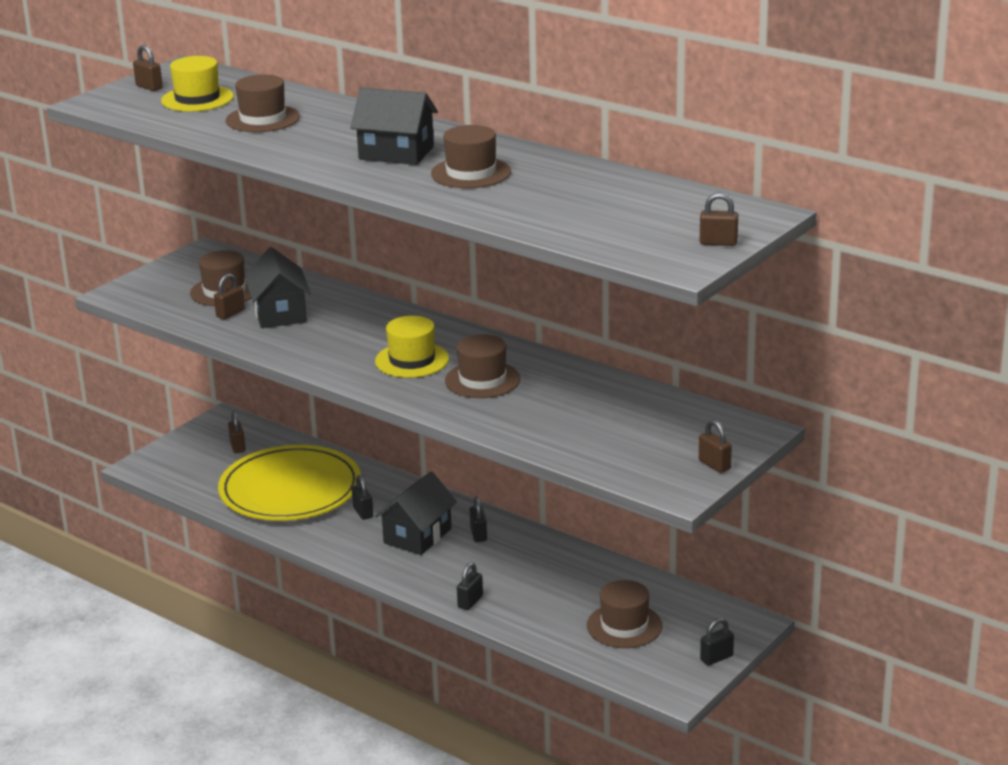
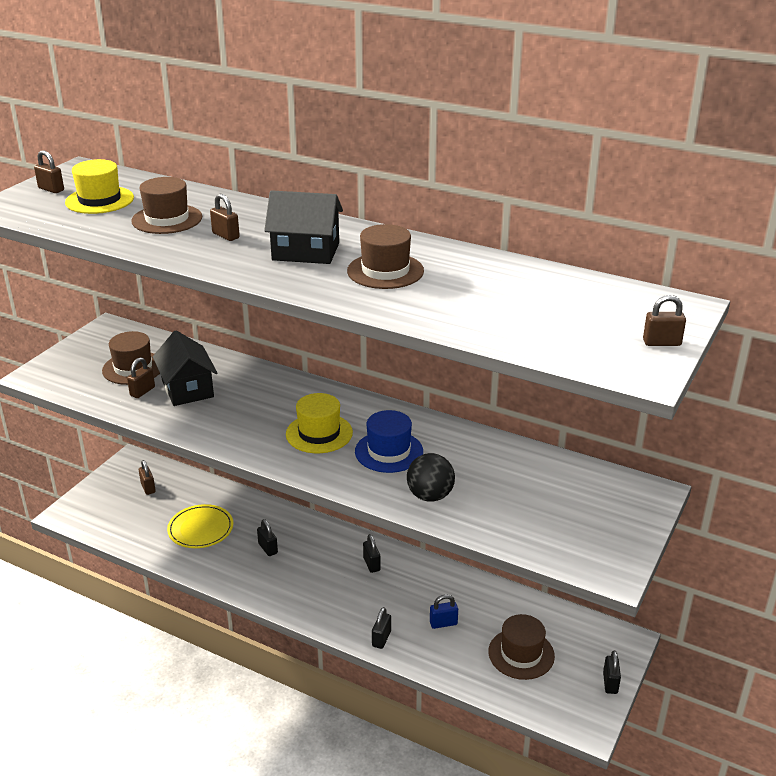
camera: 10 degrees left, 5 degrees up
yellow plate [218,445,361,521] -> yellow plate [167,504,233,548], size x0.54
black house [375,471,457,555] -> none
brown hat [445,334,521,398] -> blue hat [355,410,423,473]
brown padlock [699,420,732,473] -> brown padlock moved to [210,194,240,241]
black padlock [700,618,734,666] -> black padlock turned 45 degrees counterclockwise [603,651,621,694]
none -> black ball [407,453,455,502]
none -> blue padlock [430,594,458,629]

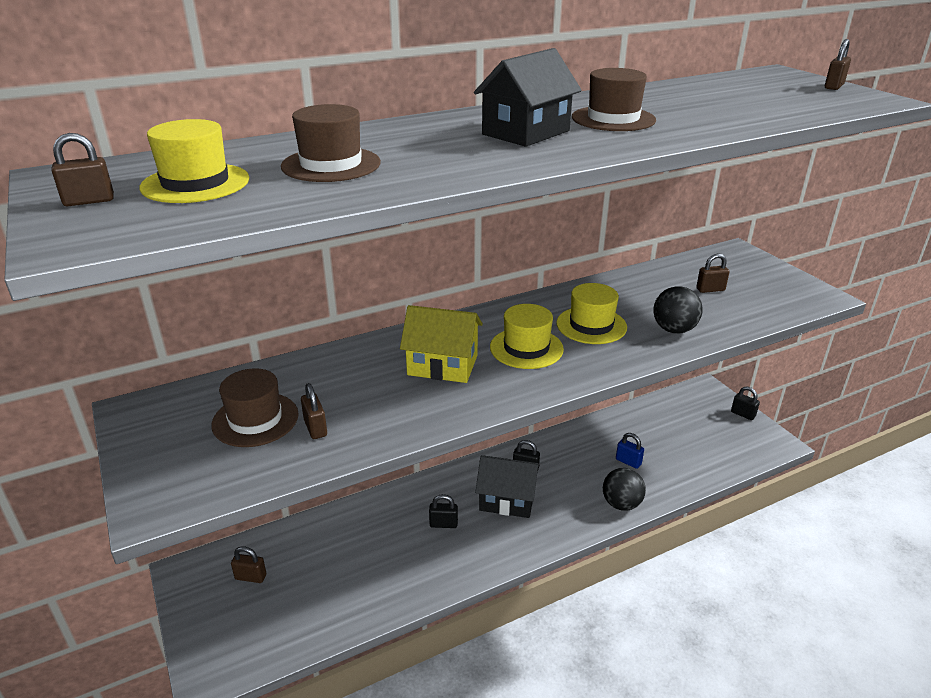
camera: 55 degrees left, 0 degrees up
black house [153,330,217,406] -> black house moved to [475,455,540,518]
yellow plate [167,504,233,548] -> none
brown padlock [210,194,240,241] -> brown padlock moved to [696,253,730,293]
blue hat [355,410,423,473] -> yellow hat [556,283,627,344]
black padlock [372,607,391,649] -> black ball [603,468,646,511]
blue padlock [430,594,458,629] -> blue padlock turned 75 degrees counterclockwise [616,433,644,469]
brown hat [488,614,555,680] -> none
none -> yellow house [400,305,483,383]

